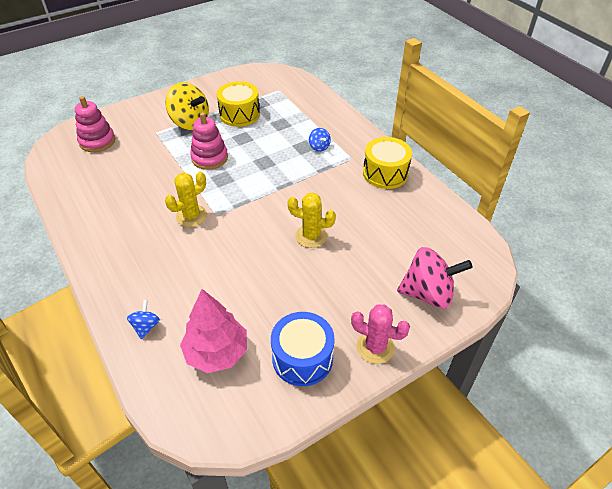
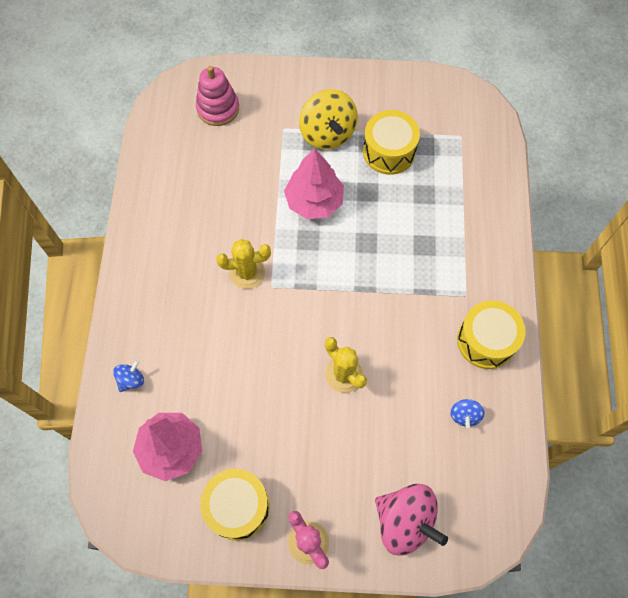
camera: 35 degrees right, 20 degrees up
pink stacking toy [190,112,228,170] -> pink tree [284,148,344,219]
blue drum [271,312,335,386] -> yellow drum [200,469,270,541]
blue spinning top [309,128,331,152] -> blue spinning top moved to [450,399,485,428]

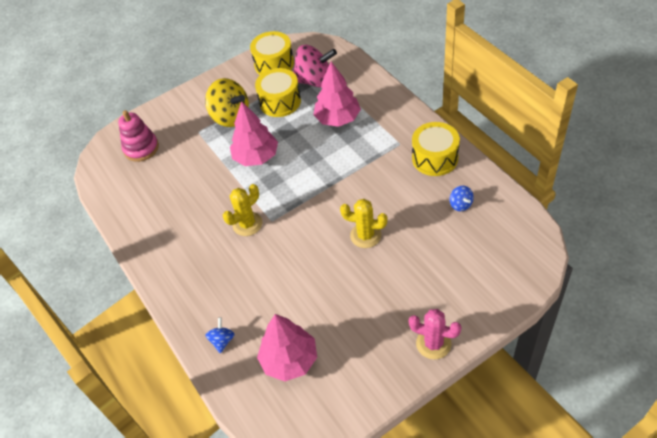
camera: 30 degrees left, 15 degrees down
yellow drum [200,469,270,541] -> yellow drum moved to [250,31,294,75]
pink spinning top [375,484,448,556] -> pink spinning top moved to [293,45,337,88]
none -> pink tree [313,62,361,127]

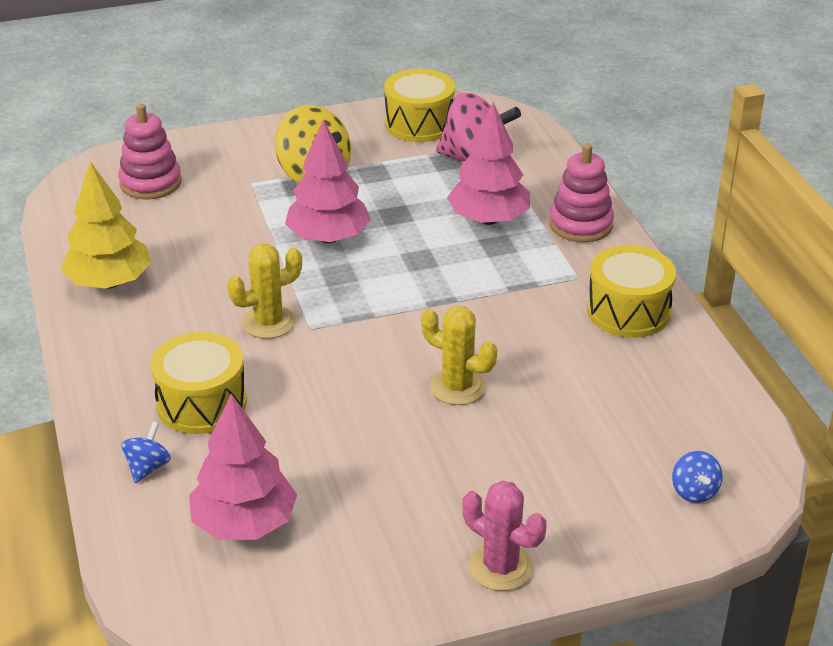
camera: 10 degrees right, 15 degrees down
yellow drum [255,68,301,117] -> yellow drum moved to [151,332,247,434]
blue spinning top [450,186,474,211] -> blue spinning top moved to [672,451,723,503]
none -> yellow tree [61,162,151,289]
none -> pink stacking toy [549,143,614,243]

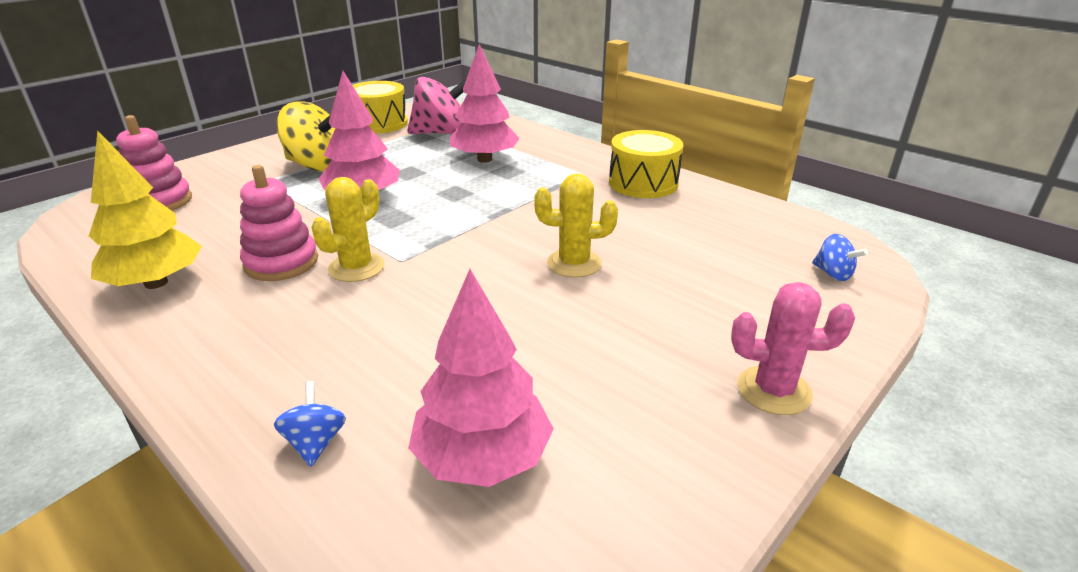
camera: 30 degrees left, 5 degrees down
yellow drum [151,332,247,434] -> none
pink stacking toy [549,143,614,243] -> pink stacking toy moved to [240,165,318,281]

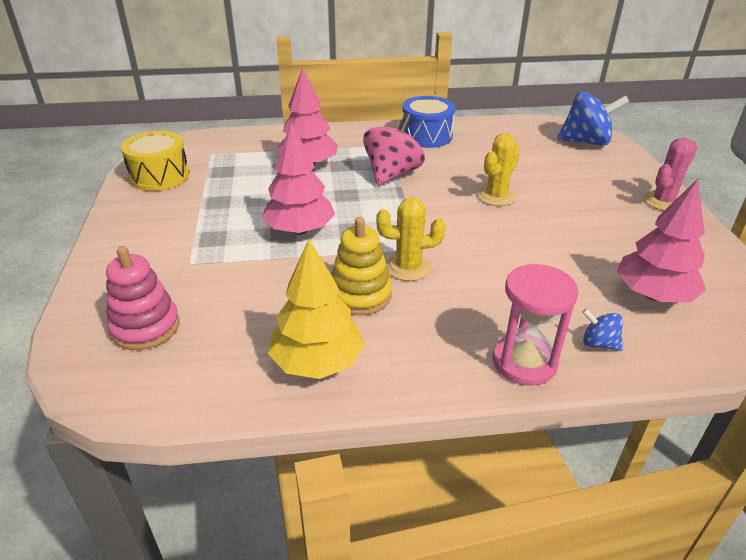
camera: 50 degrees left, 5 degrees up
pink stacking toy [240,165,318,281] -> yellow stacking toy [332,217,392,315]
yellow spinning top [276,101,335,172] -> none
yellow cactus [311,177,385,282] -> yellow cactus turned 75 degrees counterclockwise [376,197,445,281]
pink spinning top [407,77,467,134] -> pink spinning top moved to [363,113,425,186]
yellow drum [609,130,683,198] -> blue drum [402,96,455,148]
blue spinning top [812,234,868,281] -> blue spinning top [557,92,629,146], size x2.10
none -> pink hourglass [493,264,579,386]

